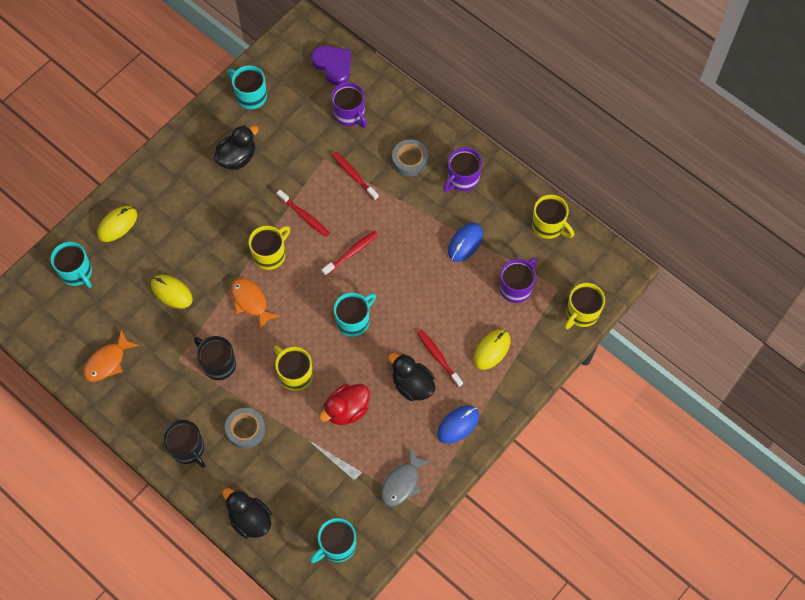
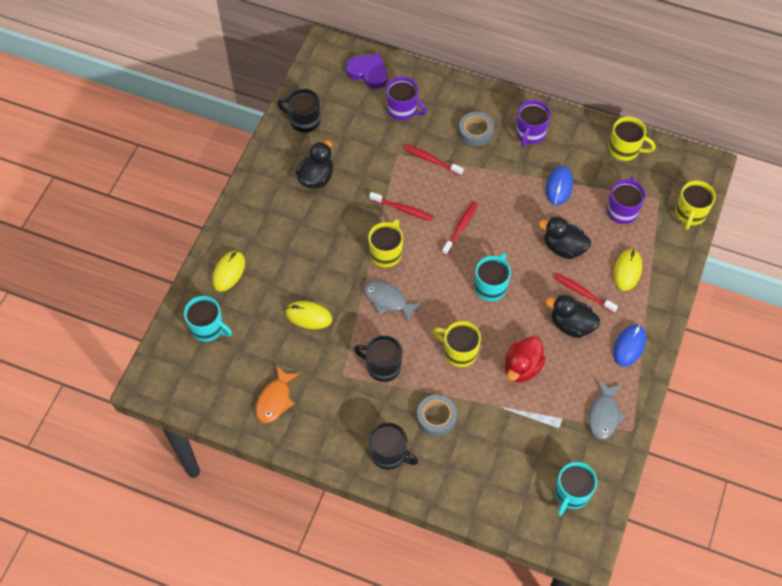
camera: 20 degrees left, 5 degrees down
black duck [222,488,272,539] -> black duck moved to [539,217,591,259]
turquoise mug [228,65,267,109] -> black mug [277,89,321,133]
orange fish [231,278,280,330] -> grey fish [364,281,422,322]

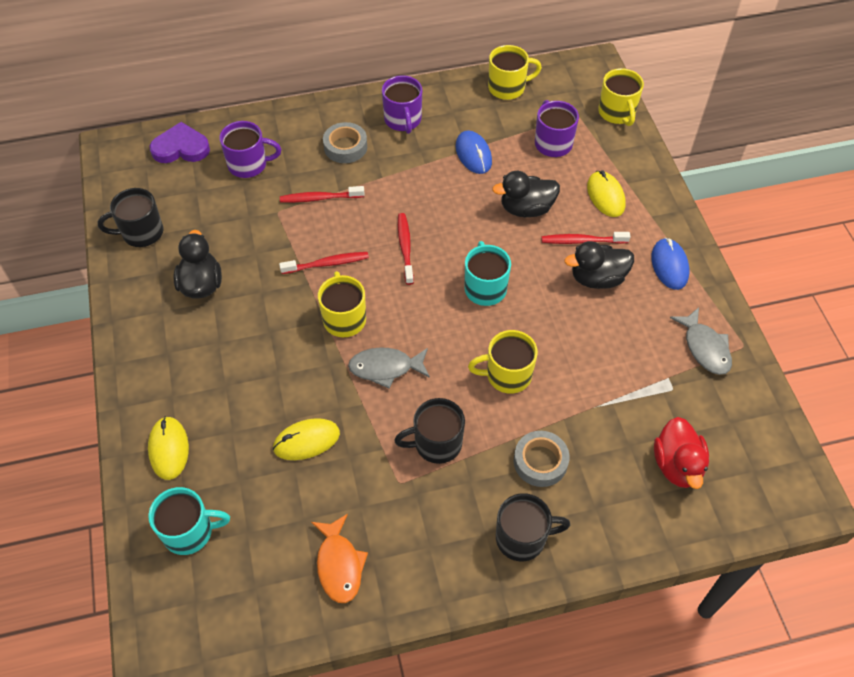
camera: 35 degrees left, 5 degrees down
red duck [505,336,546,382] -> red duck moved to [654,417,709,489]
turquoise mug [555,462,597,516] -> none

